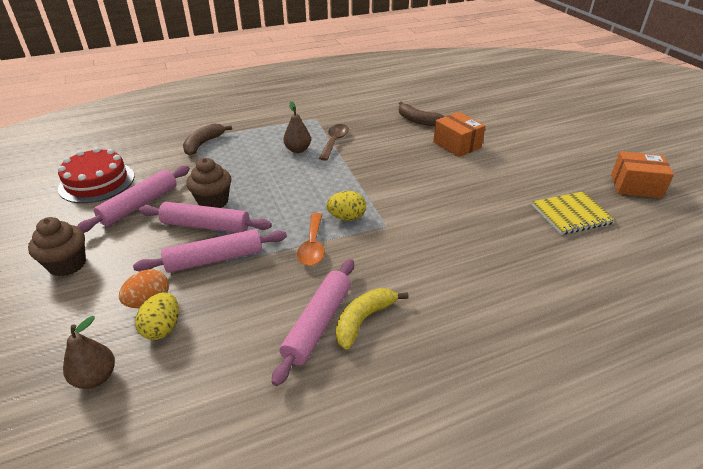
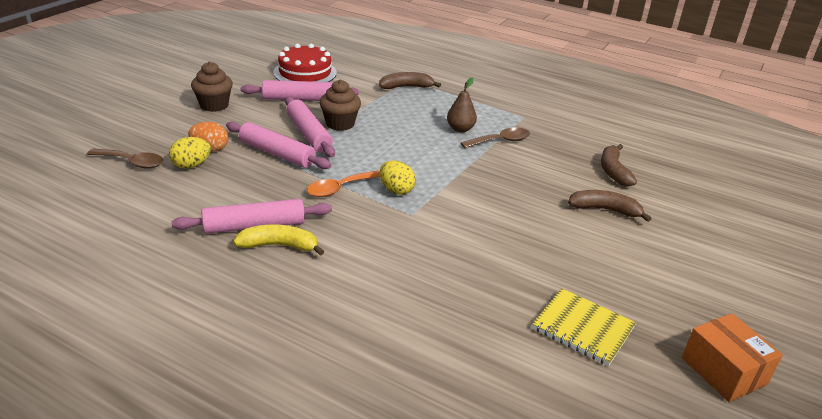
camera: 50 degrees right, 5 degrees down
brown pear [63,316,115,389] -> brown spoon [87,148,164,169]
orange box [433,112,485,157] -> brown banana [568,190,652,222]

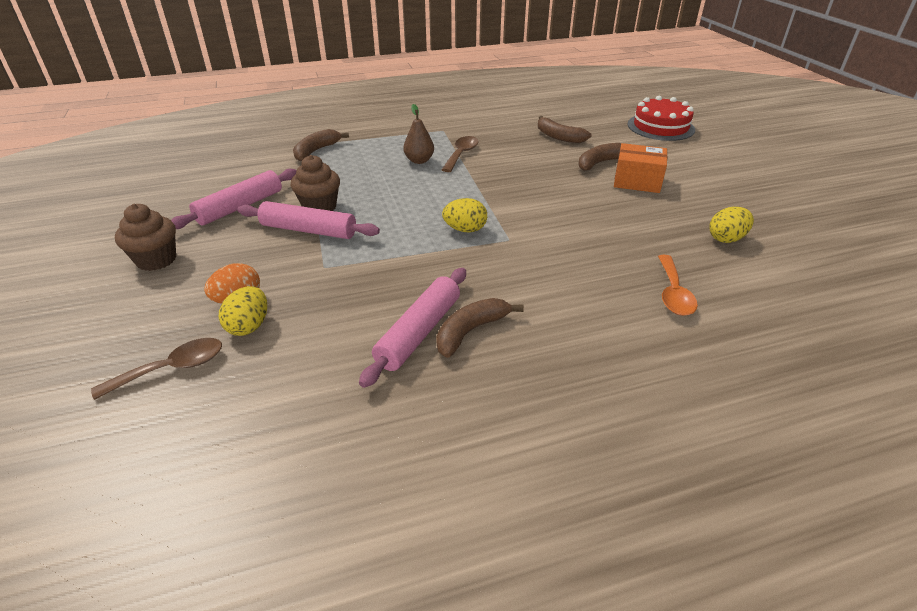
camera: 45 degrees left, 5 degrees up
pink rolling pin [226,122,331,169] -> none
yellow banana [233,224,325,256] -> brown banana [436,298,524,358]
red cake [273,44,337,82] -> red cake moved to [627,96,695,141]
orange spoon [307,170,380,197] -> orange spoon moved to [658,255,698,316]
yellow notebook [532,288,636,366] -> yellow egg [709,207,754,243]
orange box [682,313,783,402] -> orange box moved to [614,143,667,193]

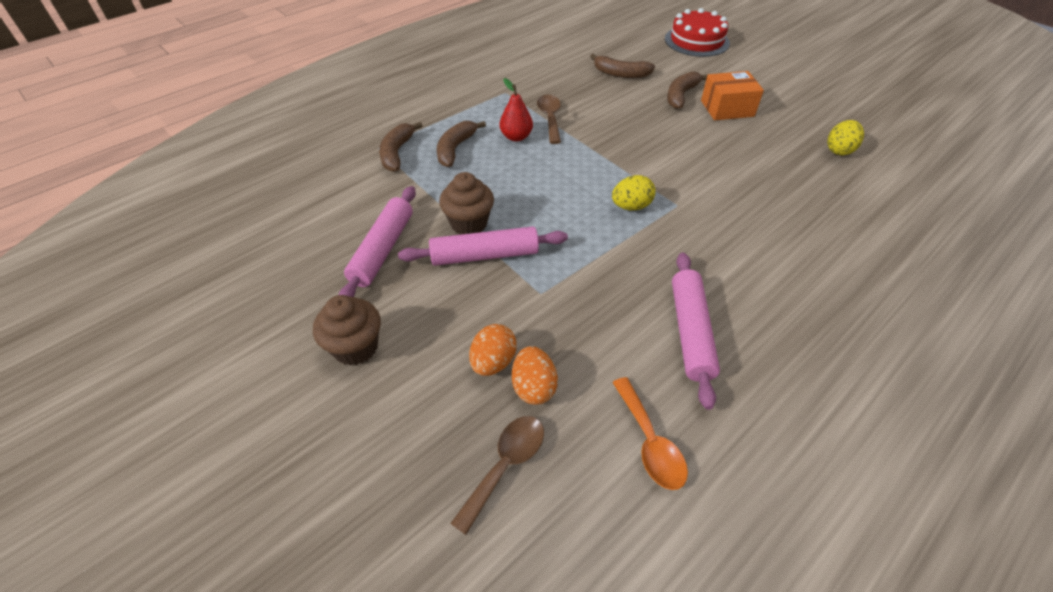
camera: 25 degrees left, 10 degrees up
yellow egg [219,286,267,336] -> orange egg [512,346,558,405]
brown pear [404,104,434,164] -> red pear [500,78,533,142]
brown banana [436,298,524,358] -> brown banana moved to [437,121,486,167]
orange spoon [658,255,698,316] -> orange spoon moved to [612,377,688,490]

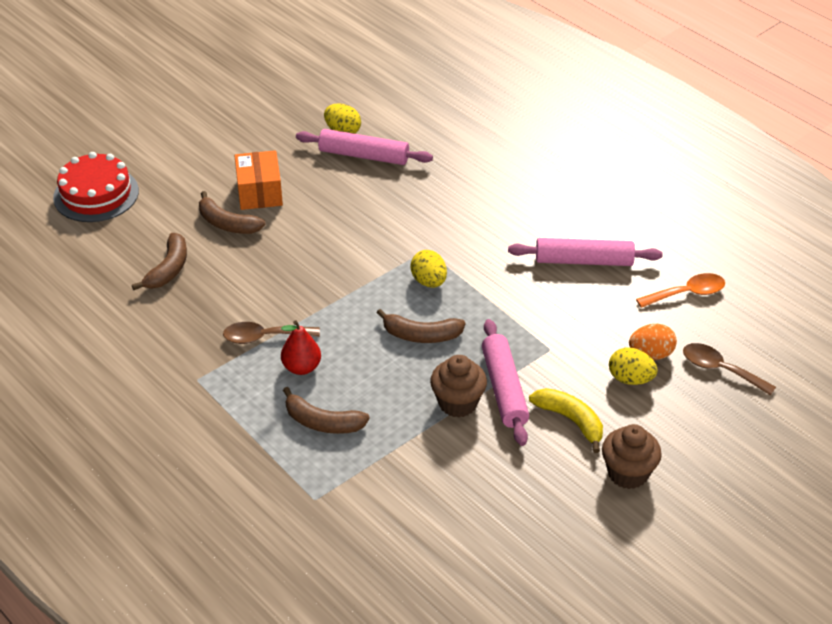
camera: 90 degrees left, 5 degrees down
pink rolling pin [339,186,416,297] -> pink rolling pin moved to [296,129,433,165]
brown banana [379,122,422,172] -> brown banana moved to [377,309,466,343]
orange egg [469,324,517,376] -> yellow egg [609,348,658,385]
none -> yellow banana [529,388,603,453]

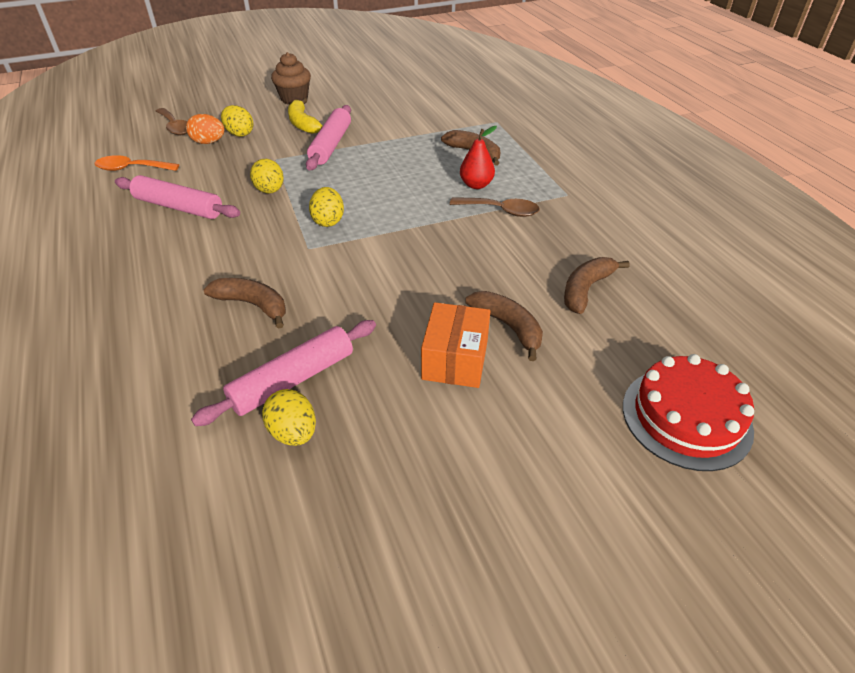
camera: 160 degrees left, 0 degrees up
pink rolling pin [296,129,433,165] -> pink rolling pin turned 75 degrees counterclockwise [191,320,376,426]
brown banana [377,309,466,343] -> brown banana moved to [203,278,286,329]
brown cupcake [430,355,487,418] -> none
none -> yellow egg [250,159,284,194]

